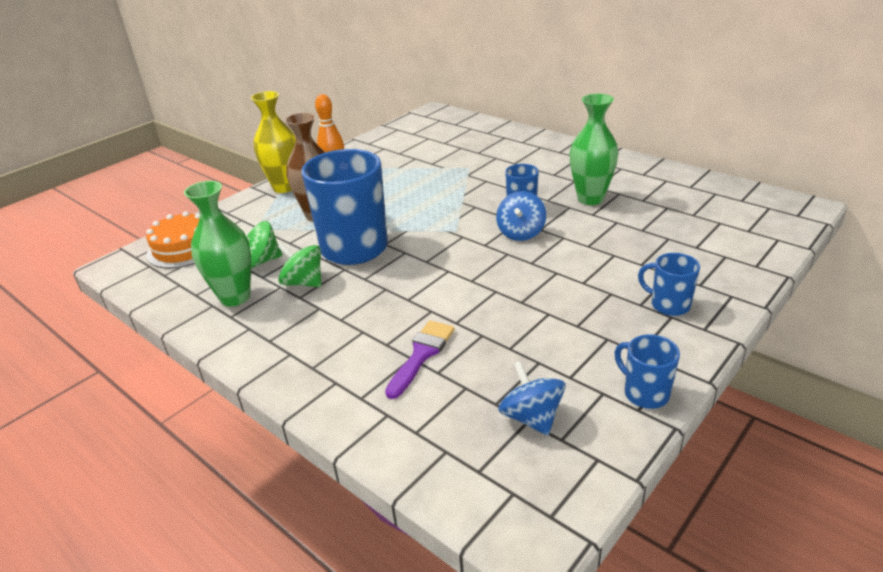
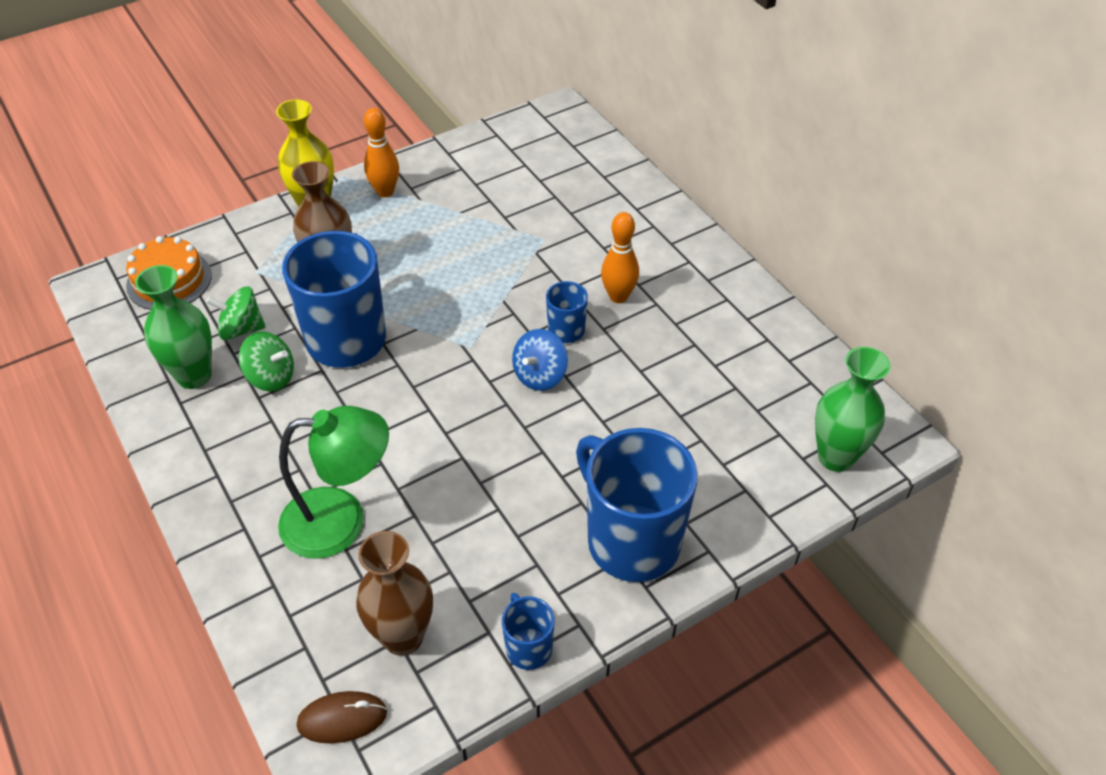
camera: 15 degrees right, 15 degrees up
green spinning top [278,243,321,287] -> green spinning top turned 150 degrees clockwise [239,332,294,392]
purple brush [385,320,455,399] -> green lamp [278,406,389,559]
blue spinning top [498,361,566,435] -> brown vase [356,531,433,656]
green vase [570,94,618,205] -> green vase moved to [815,347,890,472]
blue mug [638,253,700,316] -> blue mug [576,428,698,582], size x2.14
none -> brown mouse [297,691,387,744]
none -> orange bowling pin [601,212,639,303]

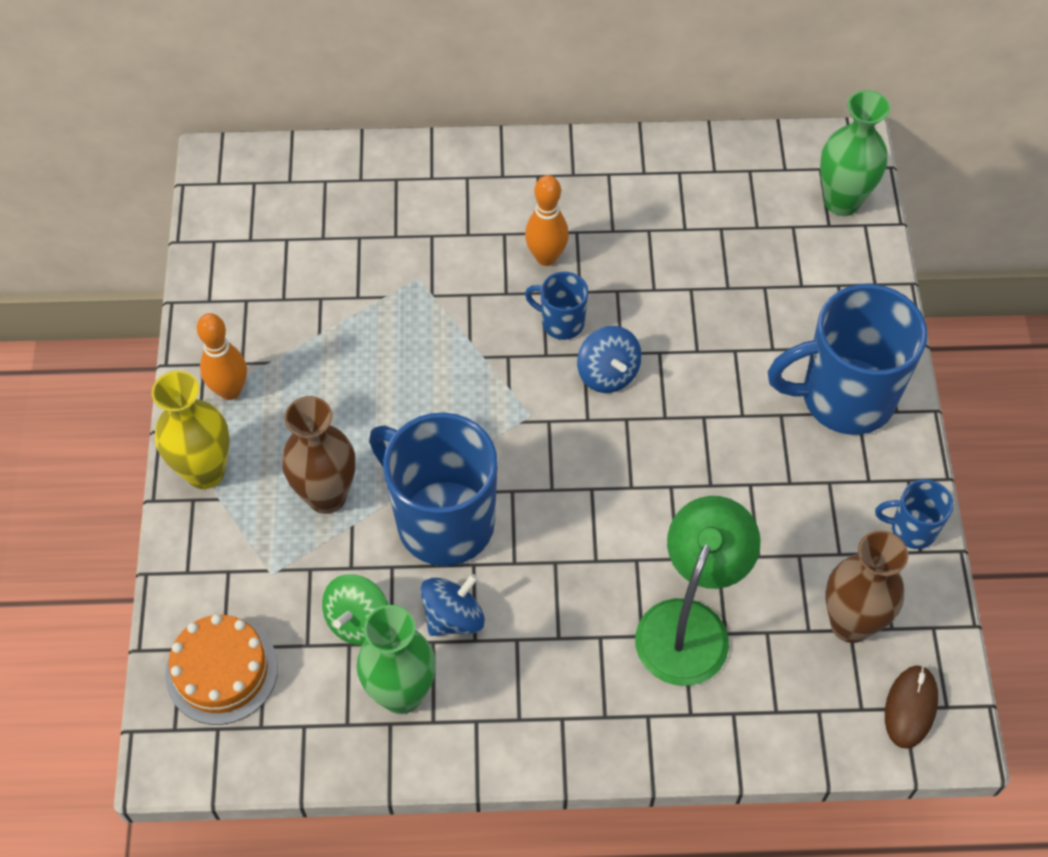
camera: 60 degrees left, 10 degrees up
green spinning top [239,332,294,392] -> blue spinning top [420,574,485,636]

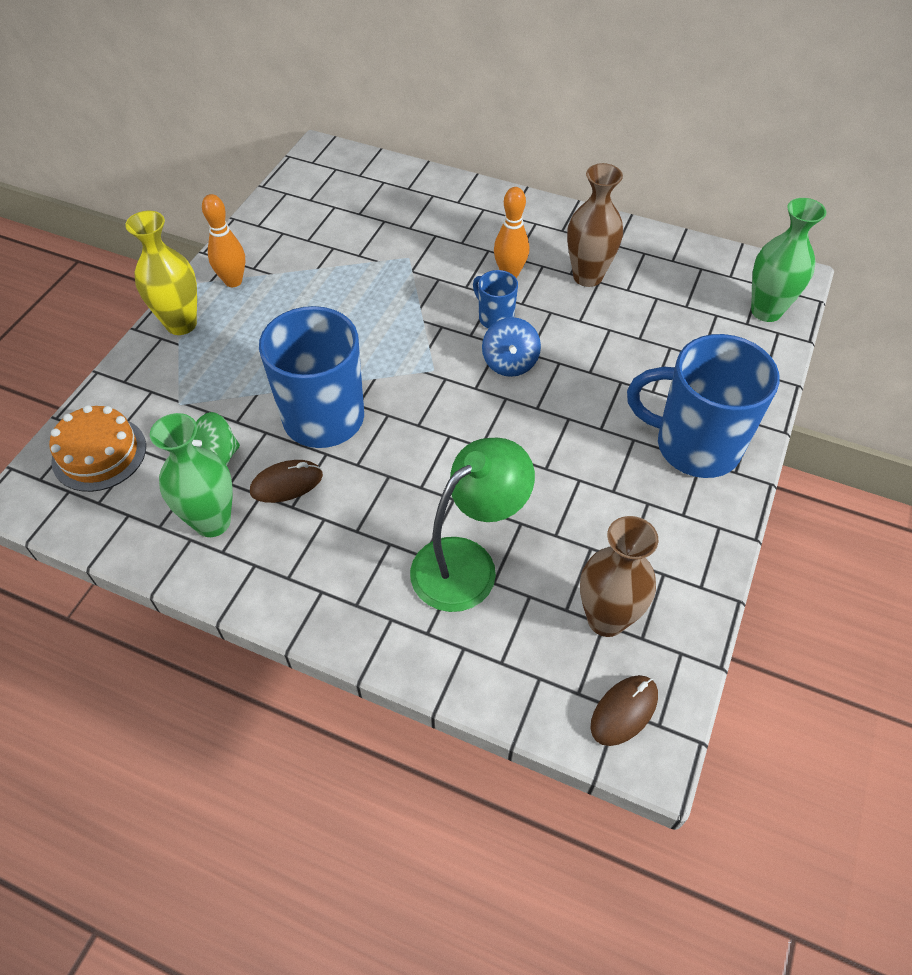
camera: 25 degrees right, 5 degrees down
brown vase [282,396,355,514] -> brown vase moved to [567,163,623,287]
blue spinning top [420,574,485,636] -> brown mouse [250,460,323,503]
blue mug [875,479,954,549] -> none

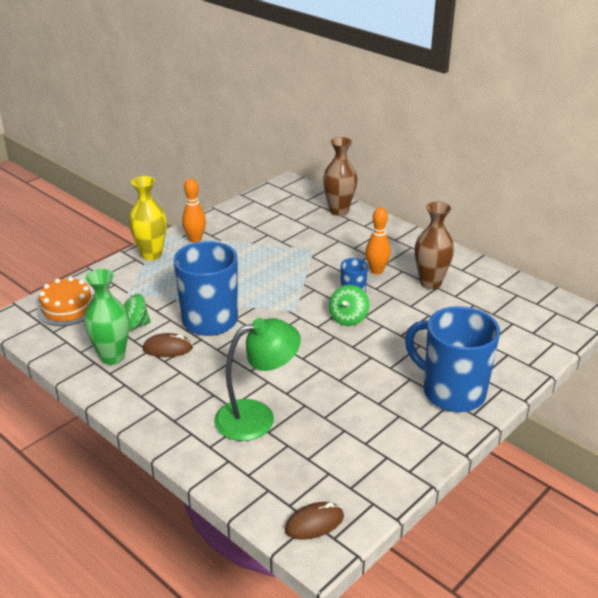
camera: 20 degrees right, 20 degrees down
blue spinning top [482,317,541,377] -> green spinning top [329,285,369,326]
brown vase [580,516,658,637] -> brown vase moved to [323,137,357,216]
green vase [751,198,827,322] -> none

